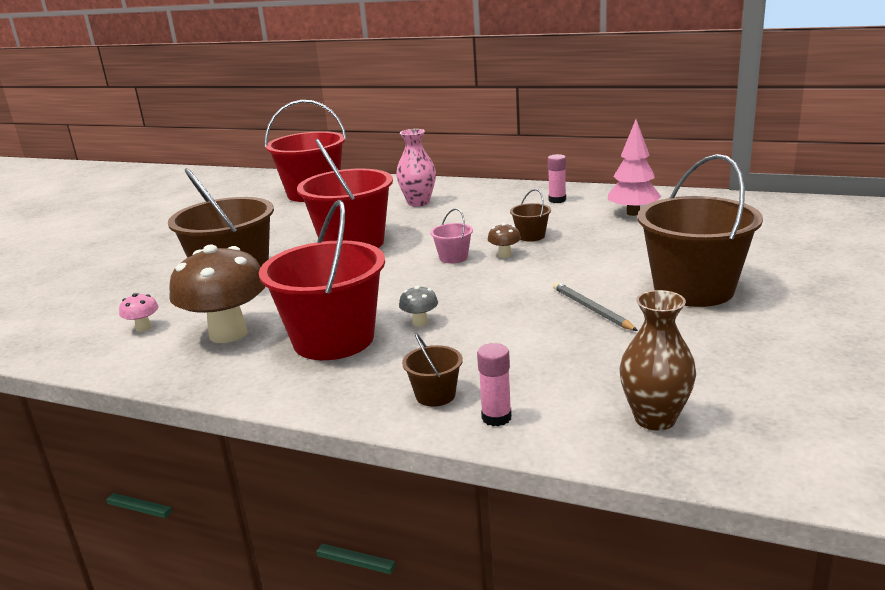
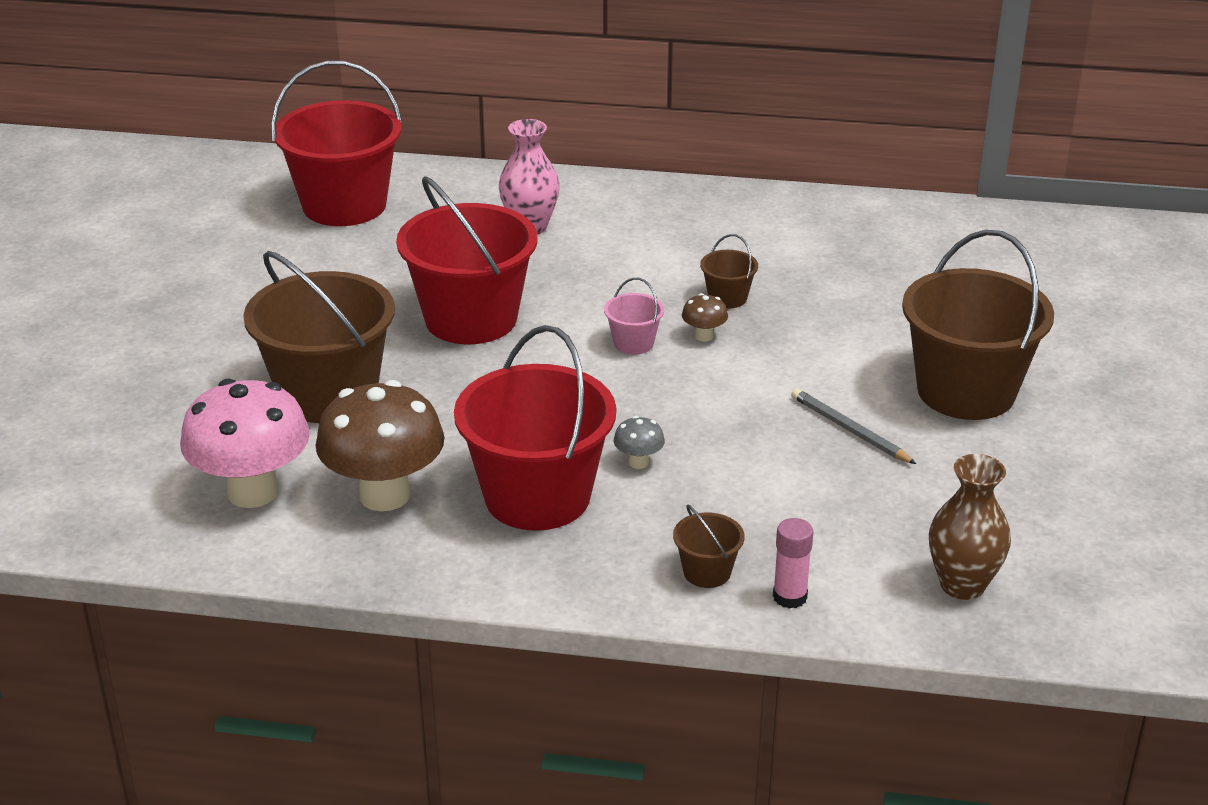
camera: 15 degrees left, 10 degrees up
pink mushroom [119,293,159,332] -> pink mushroom [180,379,310,508], size x2.41
pink glue stick [548,154,566,203] -> none
pink tree [608,119,661,216] -> none

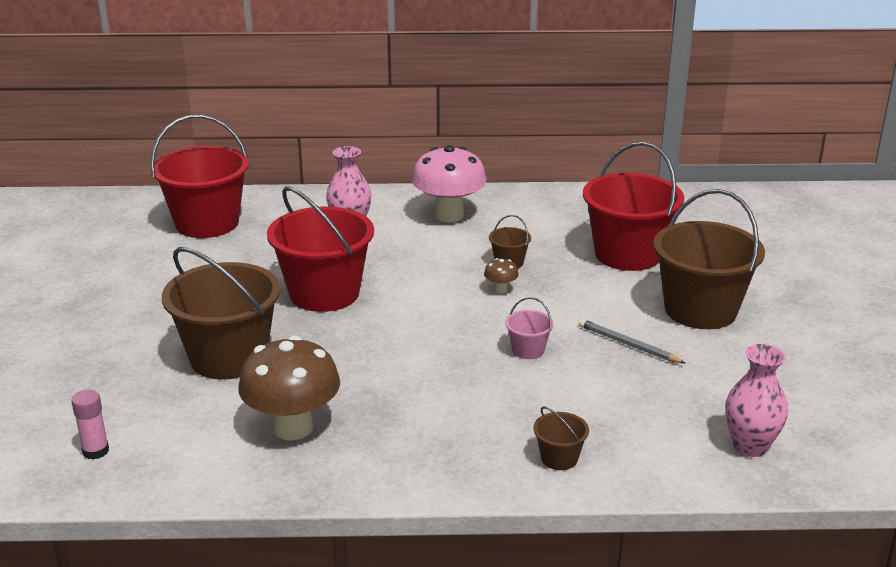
camera: 10 degrees left, 5 degrees down
pink mushroom [180,379,310,508] -> pink mushroom moved to [412,145,486,222]
red bucket [454,325,616,531] -> red bucket moved to [583,142,684,271]
pink bucket [604,278,664,355] -> pink bucket moved to [505,297,554,359]
grey mushroom [614,416,665,469] -> none
pink glue stick [773,518,813,609] -> pink glue stick moved to [71,389,109,460]
brown vase [929,454,1011,600] -> pink vase [725,344,788,457]

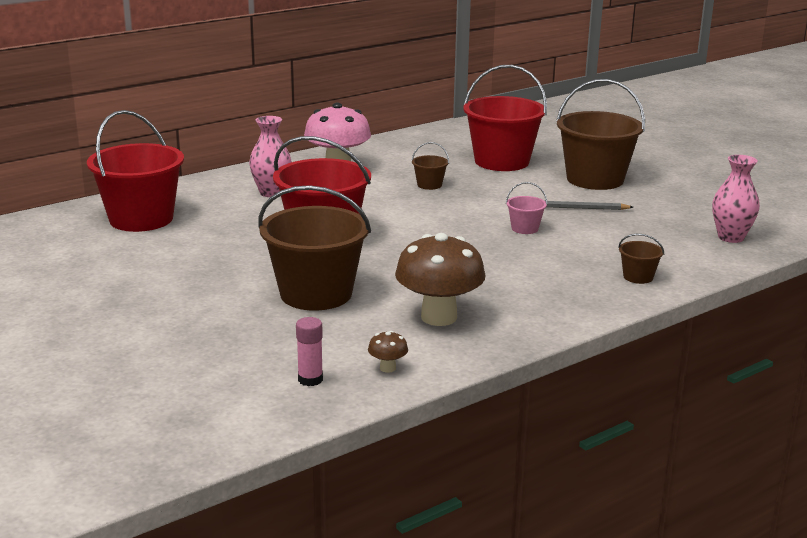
camera: 35 degrees left, 5 degrees down
brown mushroom [484,258,519,294] -> brown mushroom moved to [368,331,408,373]

